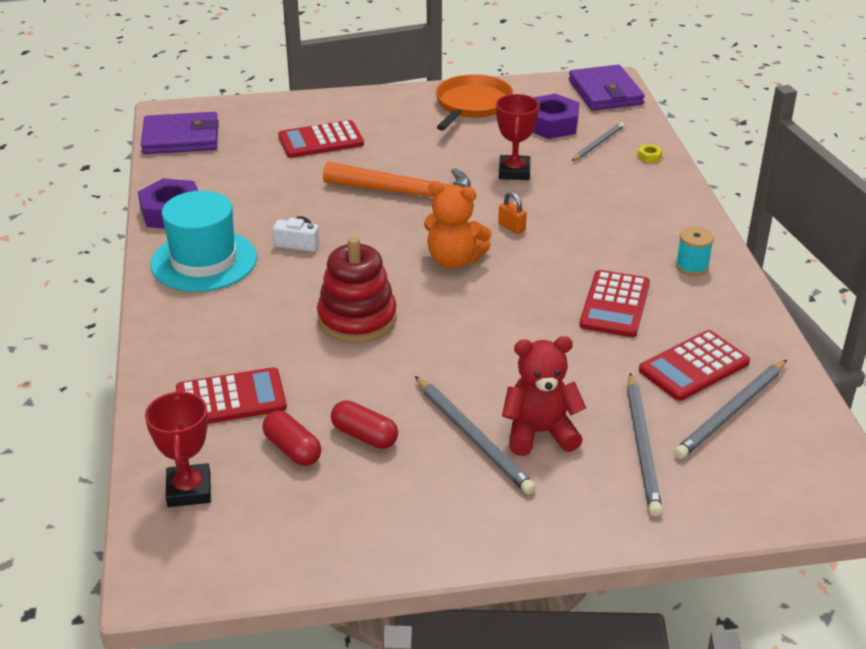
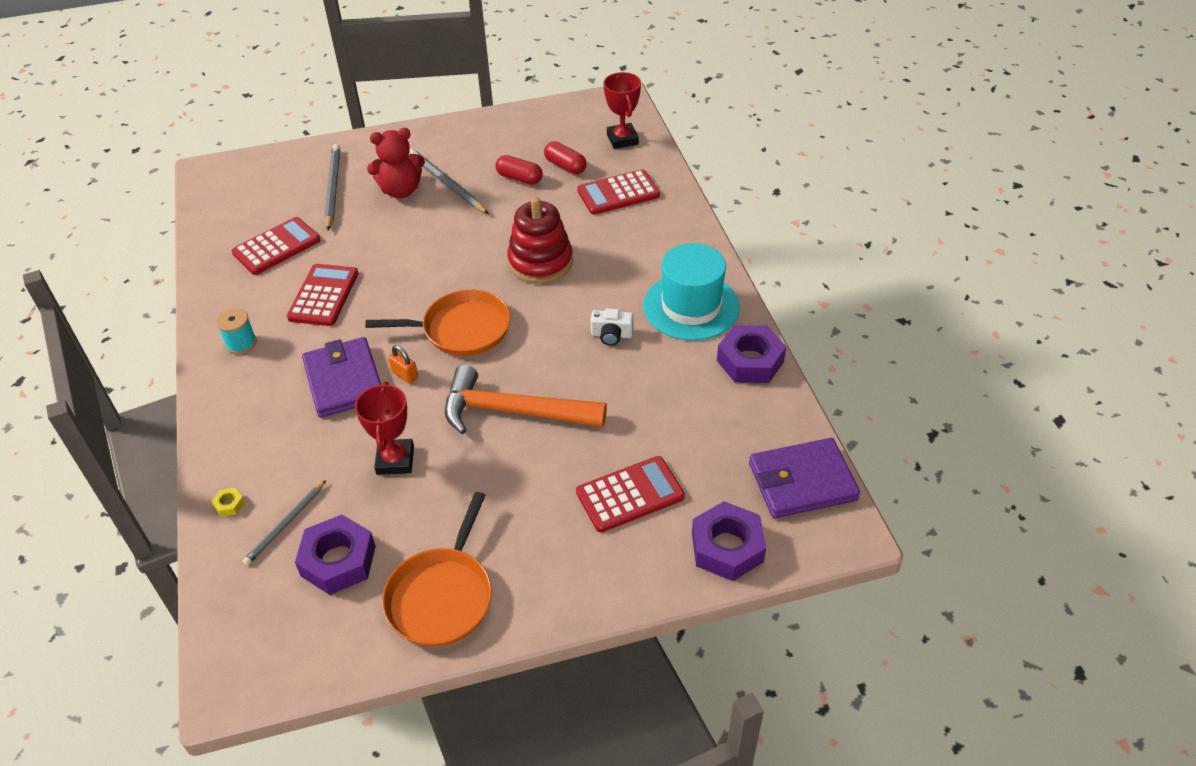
camera: 175 degrees right, 10 degrees up
orange teddy bear [424,181,492,269] -> orange pan [365,290,511,356]
purple wallet [569,65,645,111] -> purple wallet moved to [302,337,381,418]
grey pencil [674,359,787,459] -> none
none -> purple nut [692,501,766,581]

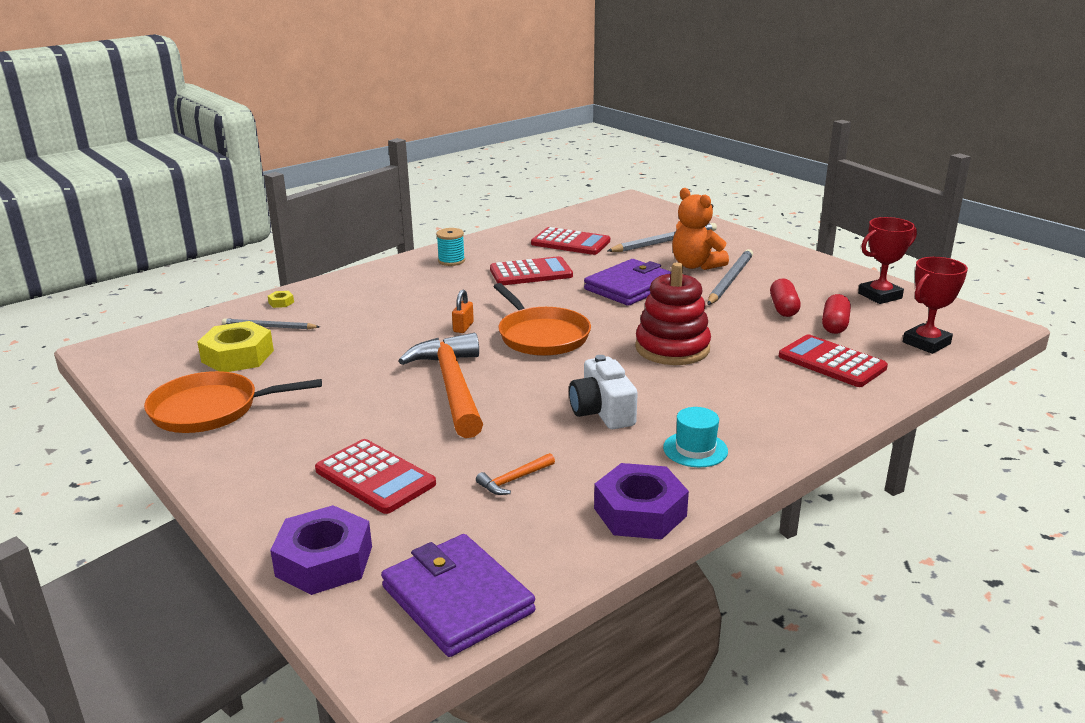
camera: 65 degrees right, 20 degrees down
purple nut [295,515,376,595] -> yellow nut [197,321,274,372]
purple wallet [302,337,381,418] -> purple wallet moved to [584,259,671,306]
red trophy [355,382,414,475] -> red trophy moved to [858,217,917,304]
red teddy bear [367,128,425,198] -> orange teddy bear [672,188,729,270]
white camera [590,309,634,346] -> white camera [569,355,638,429], size x1.53
turquoise hat [643,243,740,341] -> turquoise hat [663,407,728,467], size x0.51
none -> orange hammer [476,453,555,495]

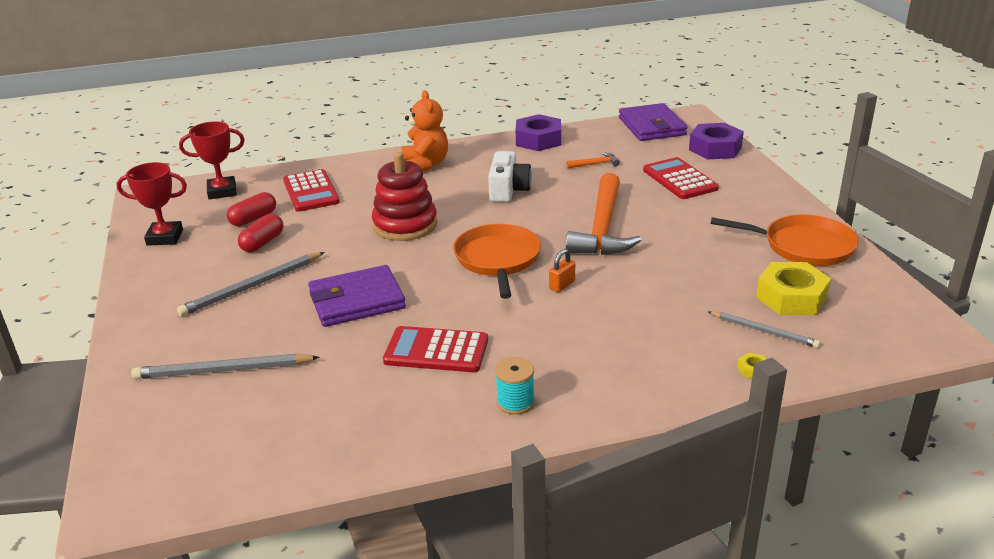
camera: 155 degrees left, 5 degrees up
red calculator [531,227,610,255] -> none
turquoise hat [663,407,728,467] -> none
orange teddy bear [672,188,729,270] -> orange teddy bear moved to [401,90,448,172]

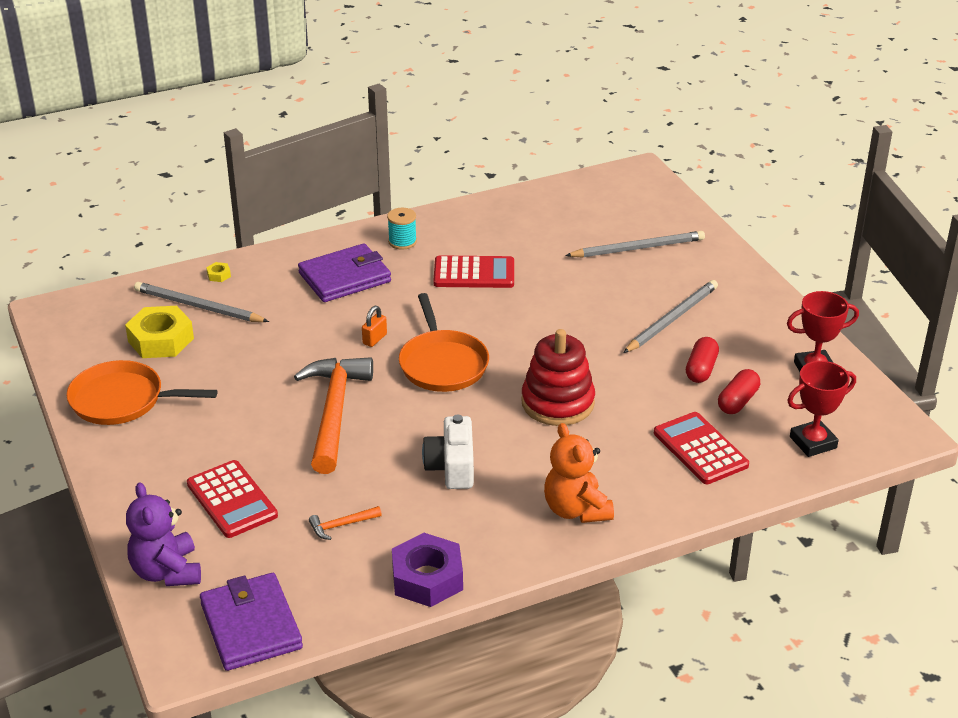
camera: 170 degrees right, 5 degrees up
purple wallet [308,265,406,327] -> purple wallet moved to [298,243,391,302]
purple nut [689,123,744,159] -> purple teddy bear [126,482,201,586]
grey pencil [708,311,820,348] -> grey pencil [134,282,269,322], size x1.57

